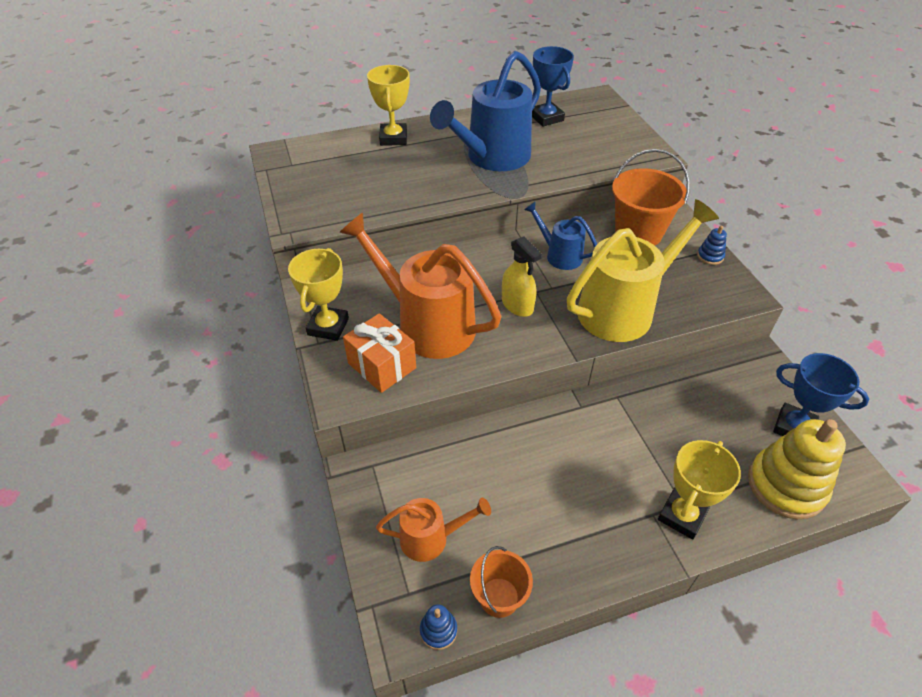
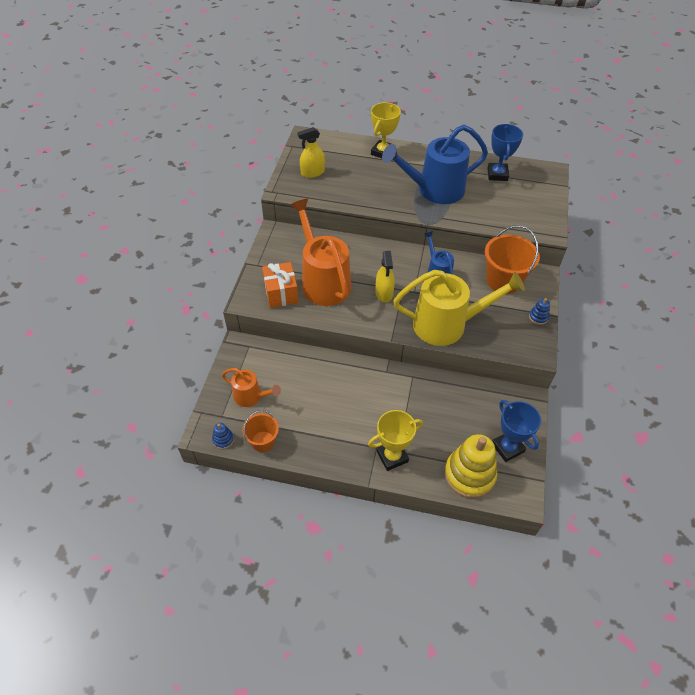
camera: 30 degrees right, 5 degrees up
yellow trophy [288,248,349,341] -> none
none -> yellow spray bottle [297,127,325,178]

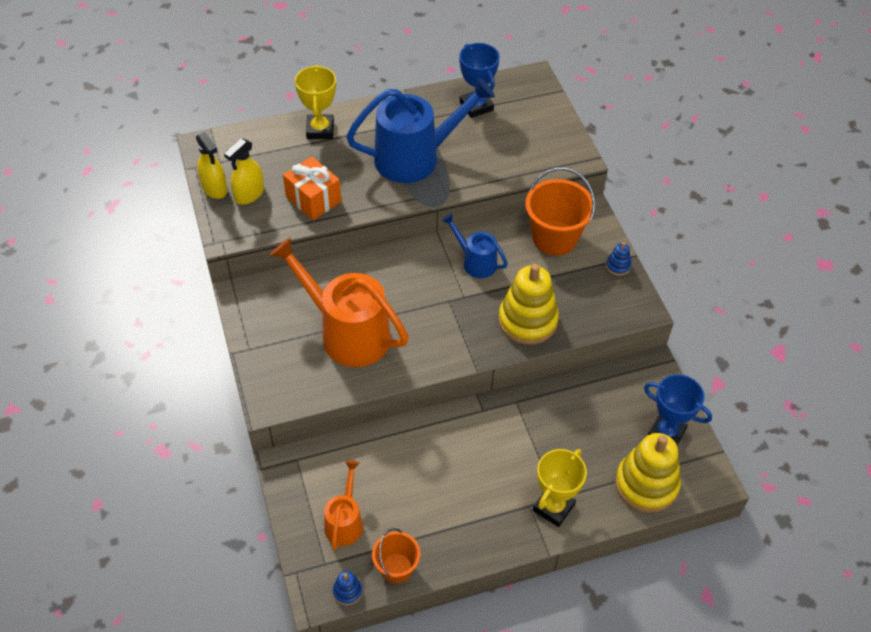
camera: 30 degrees left, 0 degrees up
orange watering can [222,368,281,407] -> orange watering can turned 75 degrees counterclockwise [324,460,363,550]
orange gift [262,262,298,308] -> orange gift moved to [283,157,341,220]
yellow spray bottle [375,251,395,302] -> yellow spray bottle moved to [196,132,227,199]
blue watering can [382,125,488,204] -> blue watering can turned 150 degrees counterclockwise [346,77,495,183]
yellow watering can [393,270,525,346] -> yellow stacking toy [498,264,559,345]

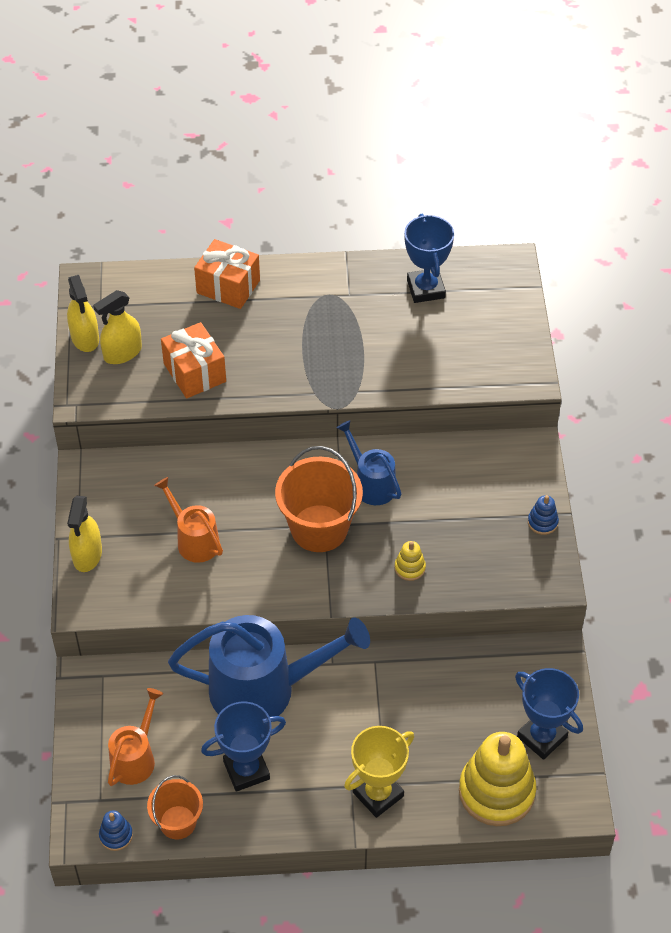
camera: 15 degrees right, 0 degrees up
orange watering can [270,238,409,367] -> orange watering can [154,477,223,563], size x0.52
yellow trophy [295,65,336,139] -> orange gift [194,239,260,309]
blue watering can [346,77,495,183] -> blue watering can moved to [168,615,370,717]
yellow stacking toy [498,264,559,345] -> yellow stacking toy [394,541,426,581], size x0.43
orange bucket [525,168,595,255] -> orange bucket moved to [275,446,363,552]
none -> yellow spray bottle [67,496,102,572]
none -> blue trophy [201,701,286,792]

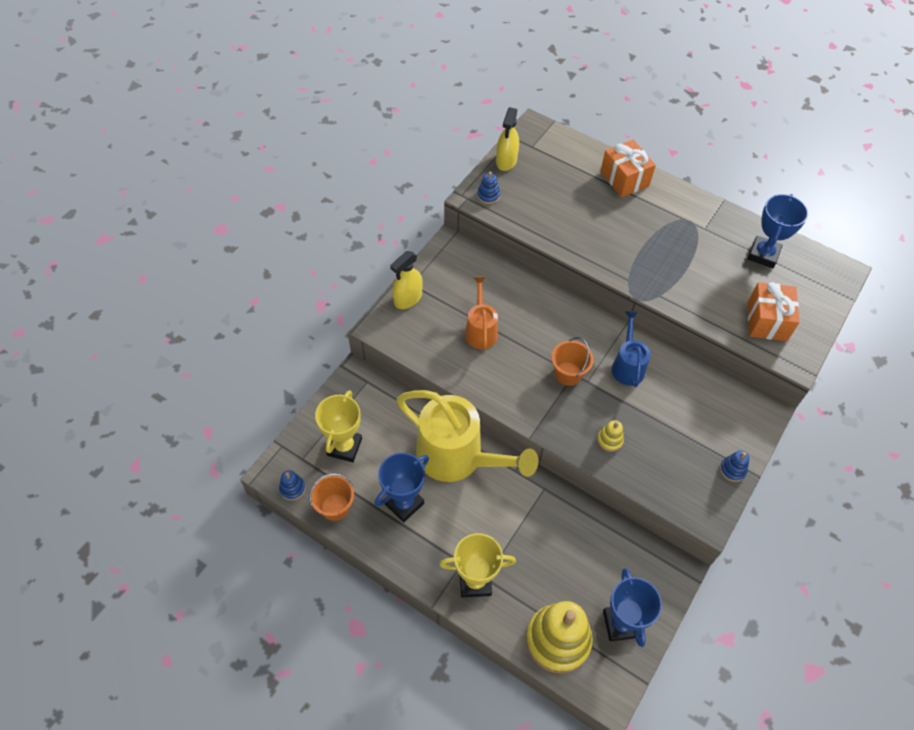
camera: 35 degrees right, 5 degrees up
yellow spray bottle [93,290,142,364] -> none
orange watering can [108,688,163,786] -> yellow trophy [315,390,362,462]
orange gift [161,322,226,398] -> orange gift moved to [748,282,800,341]
blue watering can [168,615,370,717] -> yellow watering can [397,390,539,482]
blue trophy [201,701,286,792] -> blue trophy turned 60 degrees counterclockwise [375,453,429,522]
orange bucket [275,446,363,552] -> orange bucket [551,337,594,386], size x0.59
none -> blue stacking toy [477,172,500,204]

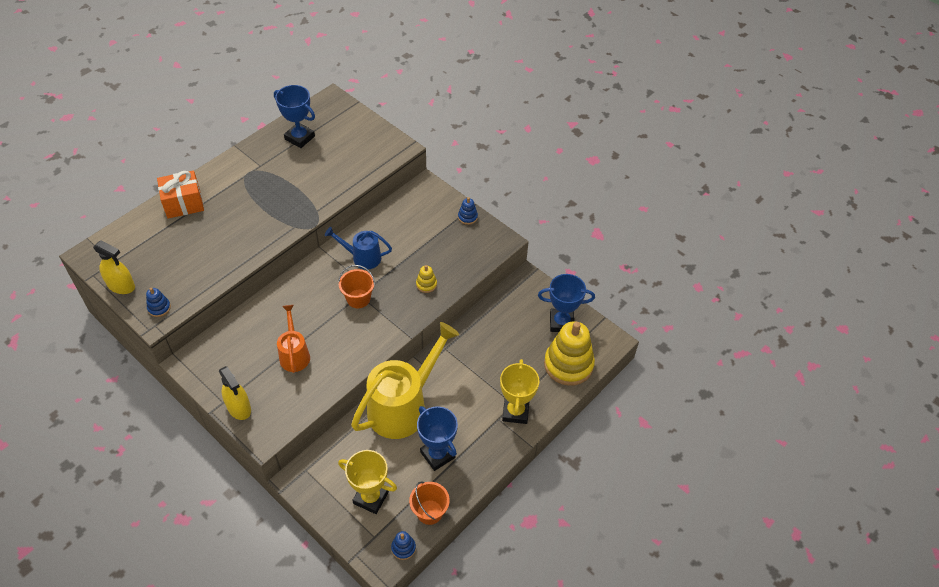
camera: 80 degrees left, 5 degrees down
orange watering can [465,276,498,350] -> orange watering can turned 75 degrees clockwise [277,305,310,373]
orange gift [748,282,800,341] -> none

